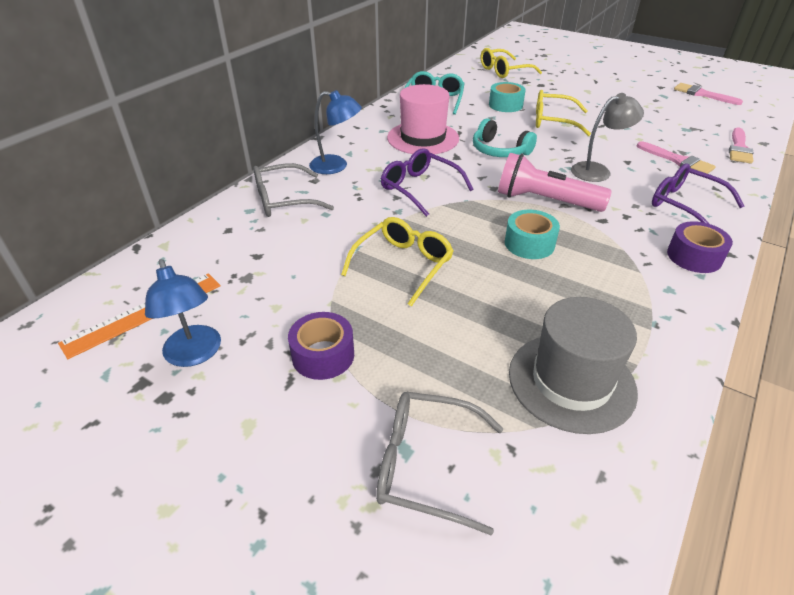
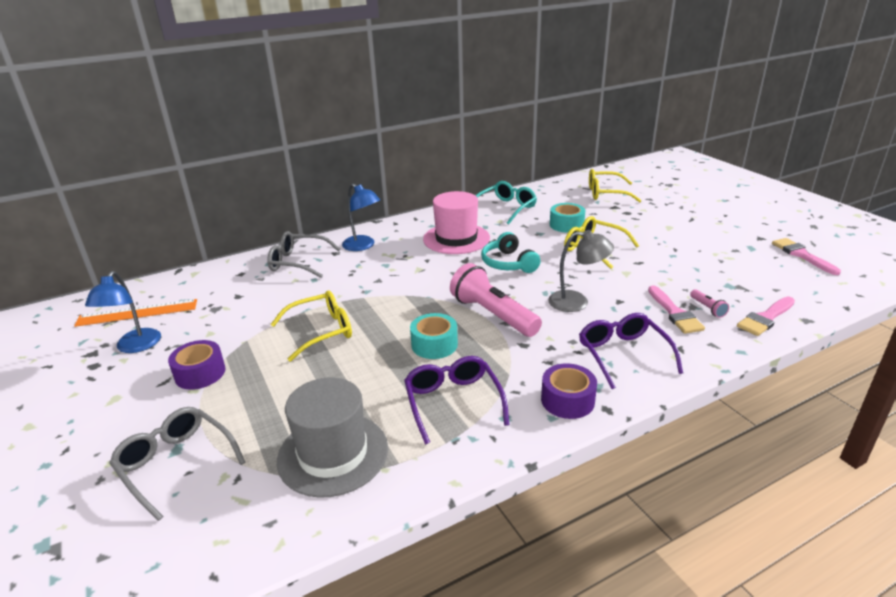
camera: 30 degrees right, 10 degrees down
purple glasses [381,148,473,217] -> purple glasses moved to [404,356,510,445]
none -> pink flashlight [690,289,729,318]

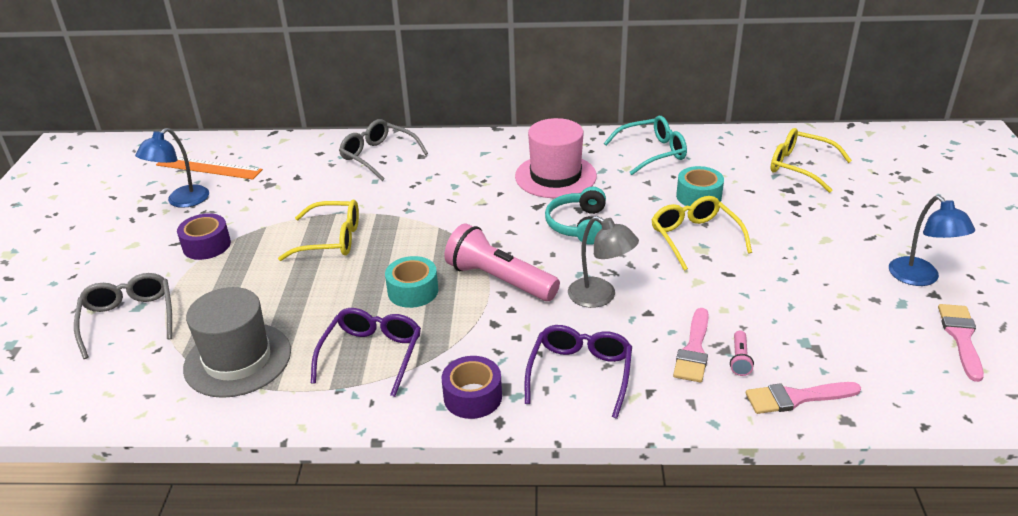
camera: 30 degrees right, 5 degrees up
blue lamp [342,183,380,251] -> blue lamp moved to [889,195,975,286]
pink flashlight [450,263,542,337] -> pink flashlight turned 45 degrees counterclockwise [444,223,560,301]

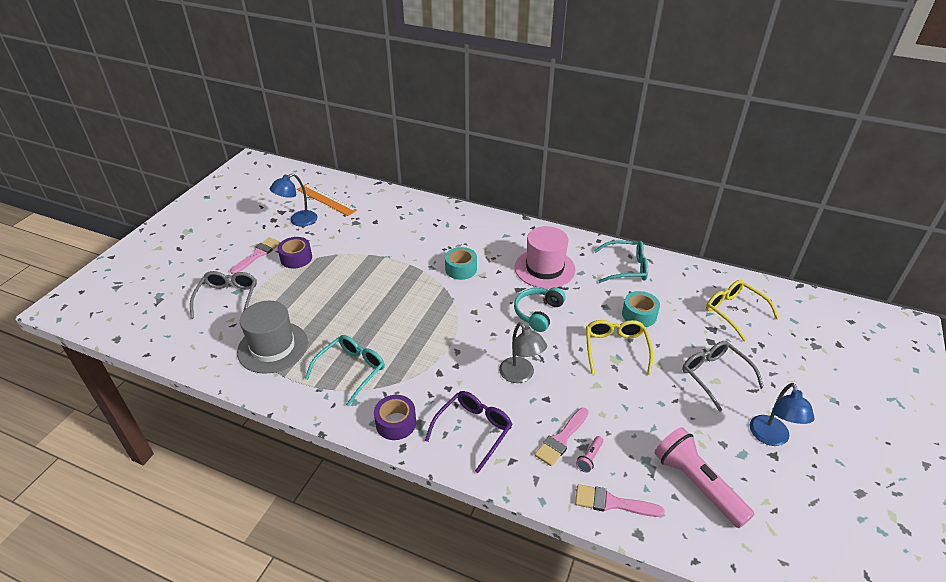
camera: 20 degrees right, 5 degrees up
yellow glasses [278,200,359,261] -> none
purple glasses [311,308,421,397] -> turquoise glasses [305,335,385,406]
grey glasses [339,119,428,181] -> grey glasses moved to [682,341,764,412]
turquoise tape [385,256,438,308] -> turquoise tape moved to [445,247,477,280]
pink flashlight [444,223,560,301] -> pink flashlight moved to [654,427,755,528]
pink brush [938,304,984,382] -> pink brush moved to [230,237,281,274]

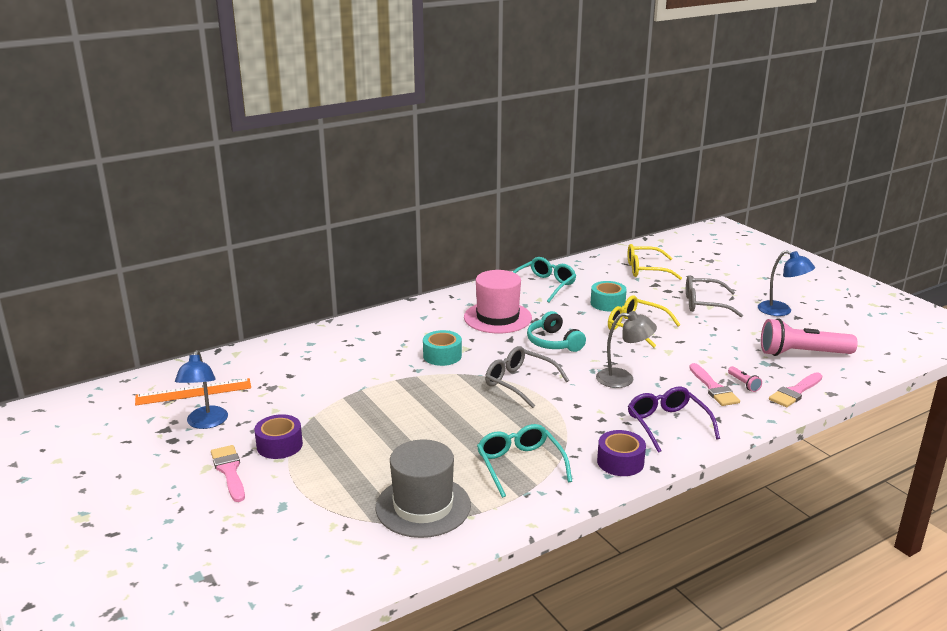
camera: 55 degrees left, 15 degrees down
grey glasses [190,271,257,319] -> grey glasses moved to [485,346,569,408]

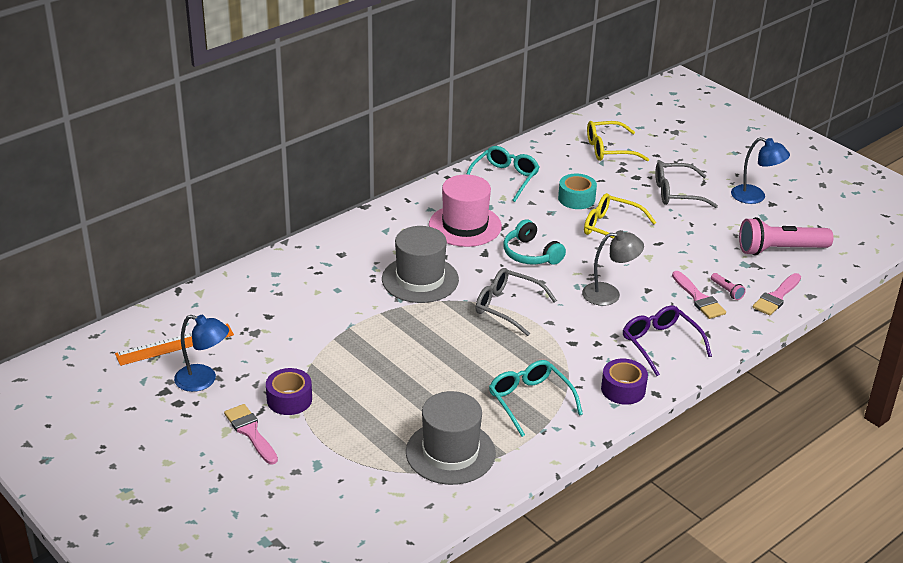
camera: 10 degrees left, 10 degrees up
blue lamp [175,350,228,429] -> blue lamp turned 60 degrees counterclockwise [174,315,229,392]
turquoise tape [423,330,462,366] -> grey hat [382,226,459,303]

